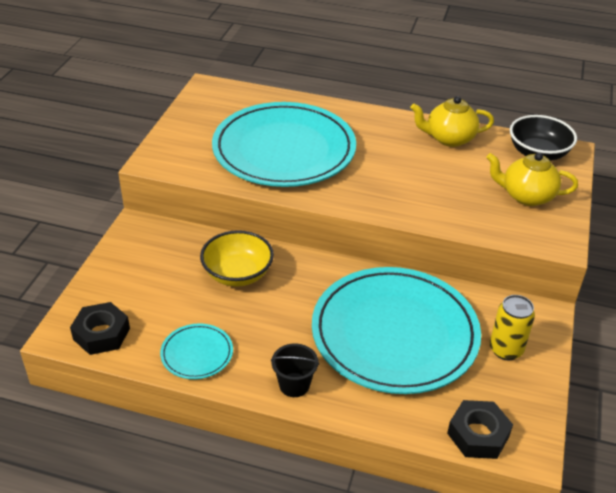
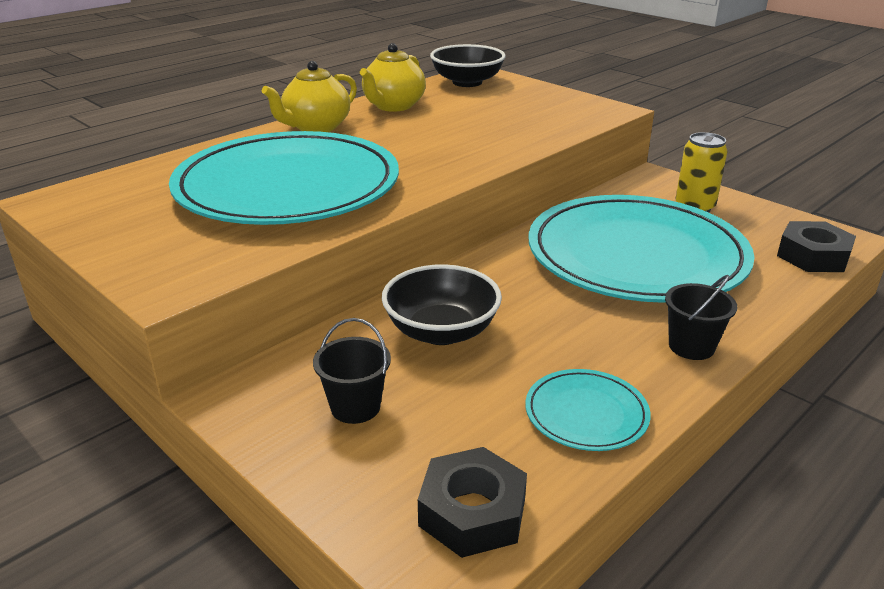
camera: 60 degrees left, 10 degrees down
yellow bowl [200,230,274,287] -> black bowl [382,264,502,345]
yellow teapot [486,152,578,206] -> yellow teapot moved to [262,61,357,132]
none -> black bucket [313,318,391,424]

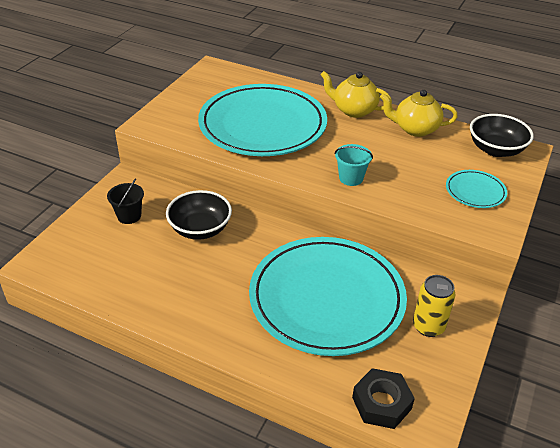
camera: 70 degrees right, 10 degrees up
black nut [418,447,527,558] -> none
turquoise plate [525,369,651,451] -> turquoise plate moved to [446,170,507,208]
black bucket [665,275,737,360] -> none
none -> turquoise bucket [335,144,373,186]

